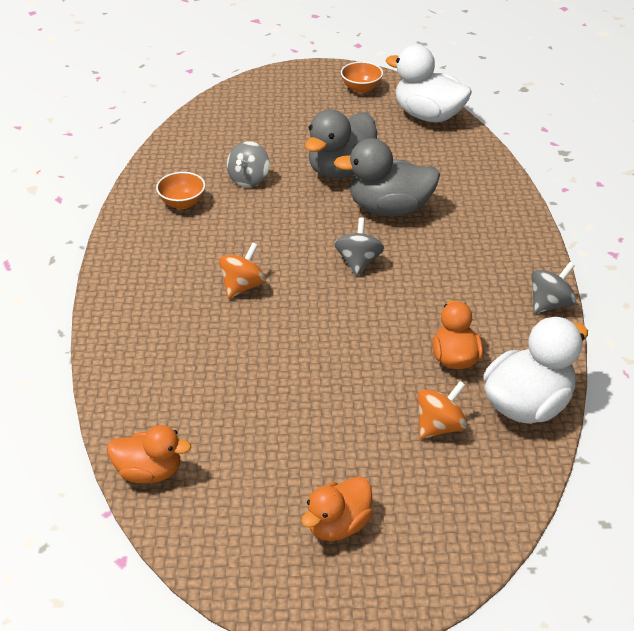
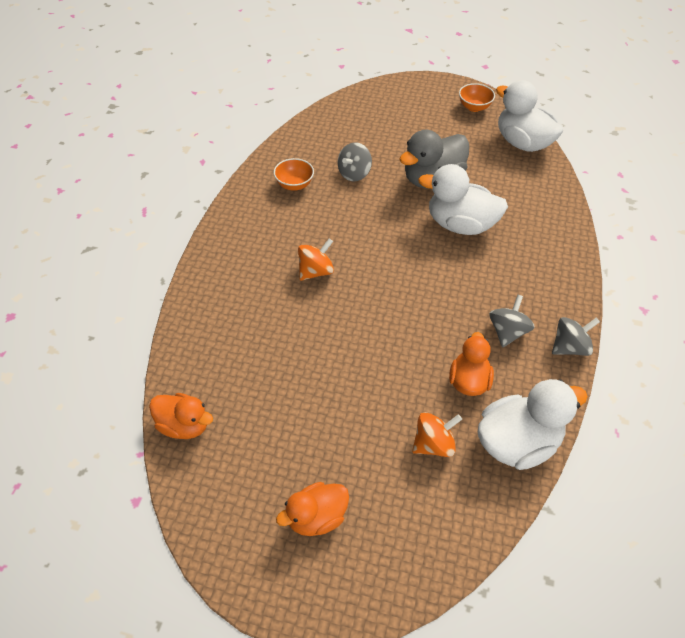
camera: 15 degrees right, 10 degrees up
grey duck [334,138,440,216] -> white duck [418,164,508,235]
grey spinning top [334,218,384,276] -> grey spinning top moved to [489,295,535,347]

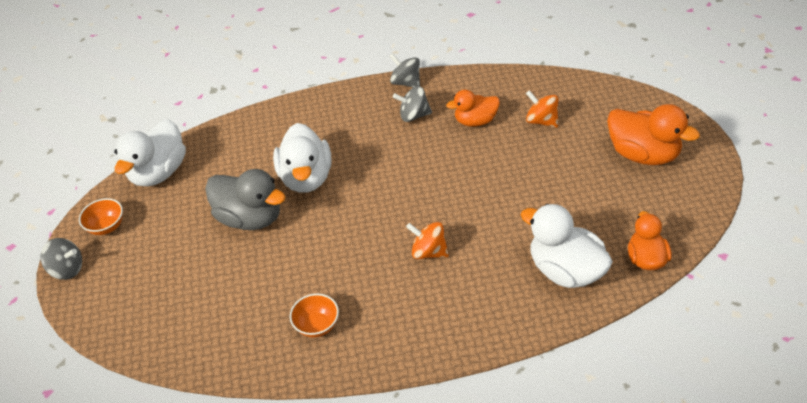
camera: 110 degrees left, 5 degrees down
orange duck [276,482,349,536] -> orange duck [607,104,700,165], size x1.59
grey spinning top [338,142,372,182] -> grey spinning top moved to [40,238,82,280]
white duck [478,379,588,470] -> white duck moved to [521,204,613,288]

